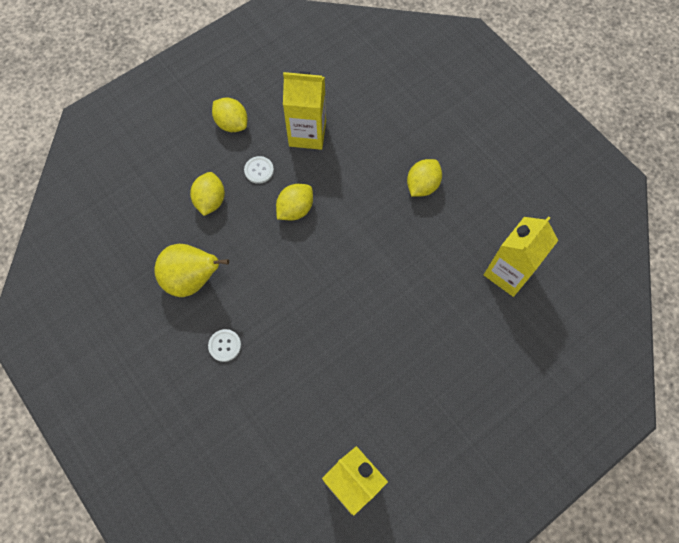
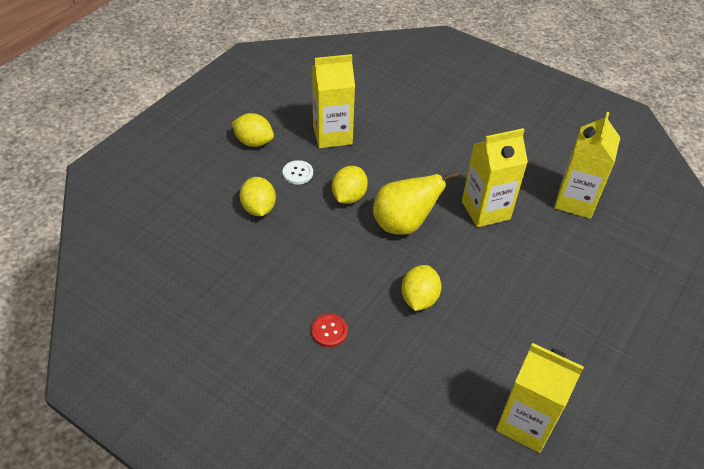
camera: 20 degrees left, 20 degrees down
yellow pear [154,244,229,297] -> yellow pear moved to [373,171,459,235]
white button [208,329,241,362] -> red button [311,314,348,347]
yellow lemon [407,159,442,197] -> yellow lemon moved to [401,265,441,311]
none -> yellow carton [462,128,528,227]

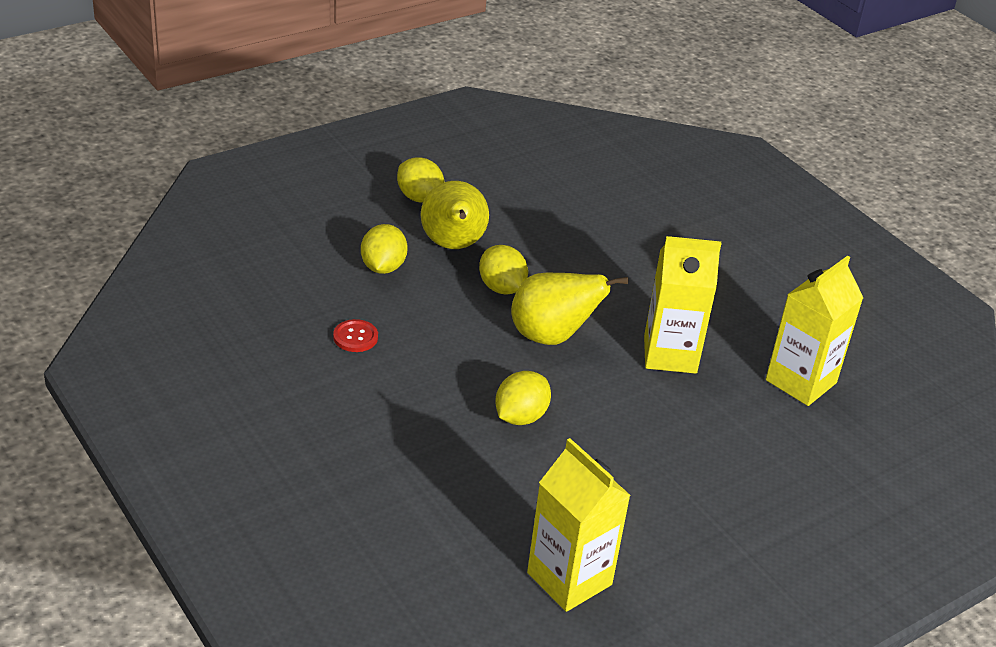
camera: 20 degrees right, 10 degrees down
white button [283,160,313,184] -> yellow pear [421,181,489,249]
red button [311,314,348,347] -> red button moved to [333,319,378,352]
yellow carton [312,54,355,148] -> none
yellow lemon [332,166,368,204] -> yellow lemon turned 75 degrees counterclockwise [479,245,528,294]

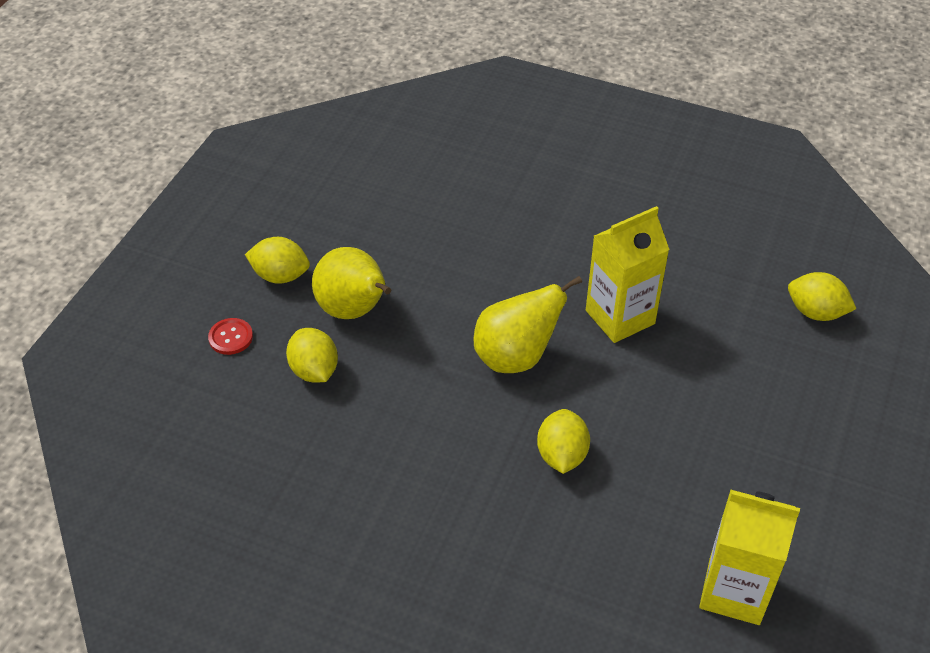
camera: 30 degrees left, 10 degrees up
red button [333,319,378,352] -> red button moved to [208,318,253,355]
yellow lemon [479,245,528,294] -> yellow lemon moved to [788,272,856,321]
yellow carton [766,256,863,406] -> none

